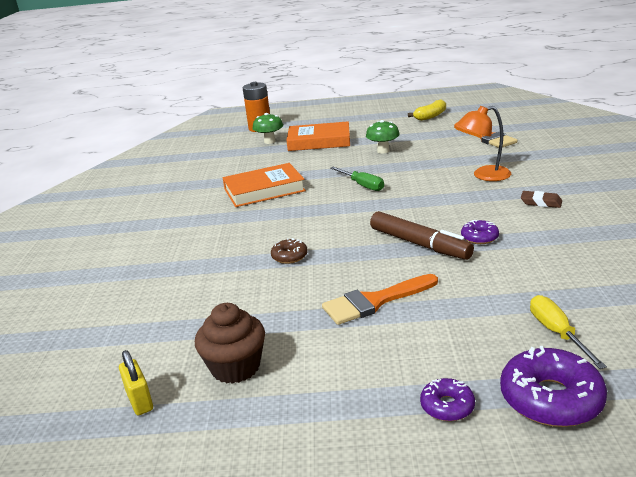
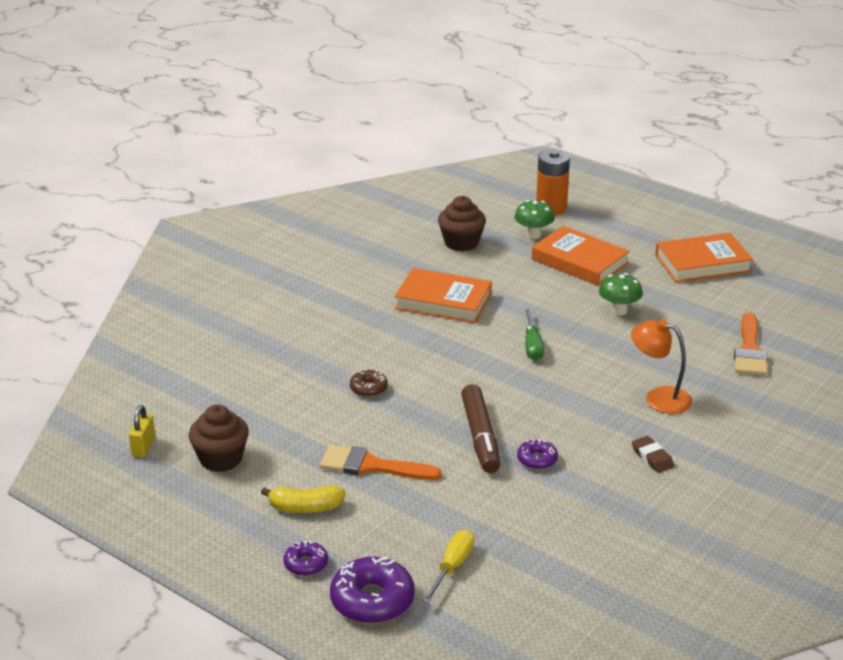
camera: 35 degrees right, 5 degrees up
yellow banana [408,99,446,121] -> yellow banana moved to [261,485,346,513]
none -> brown cupcake [438,196,486,251]
none -> orange book [655,233,753,283]

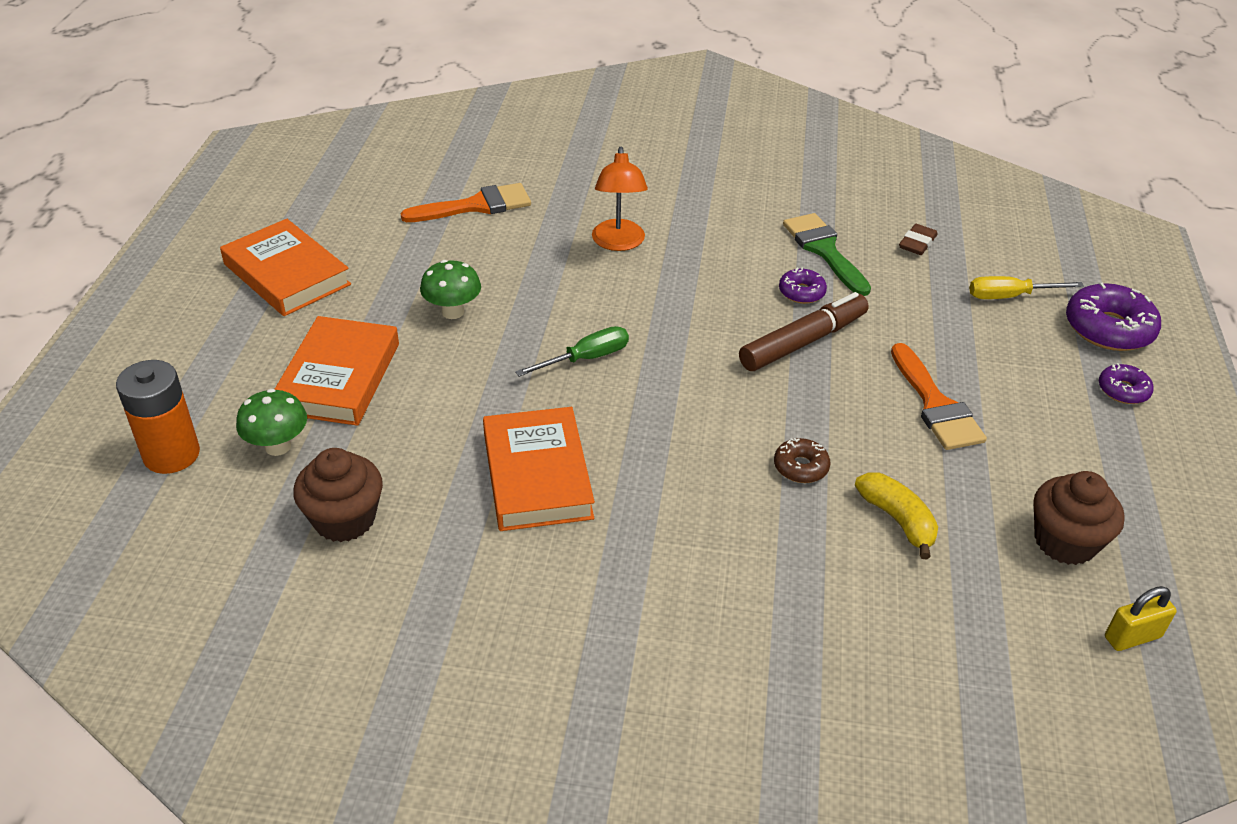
camera: 120 degrees left, 10 degrees up
yellow banana [261,485,346,513] -> yellow banana moved to [855,472,938,559]
brown eraser [632,436,674,473] -> brown eraser moved to [899,224,938,255]
none -> green brush [783,213,871,296]

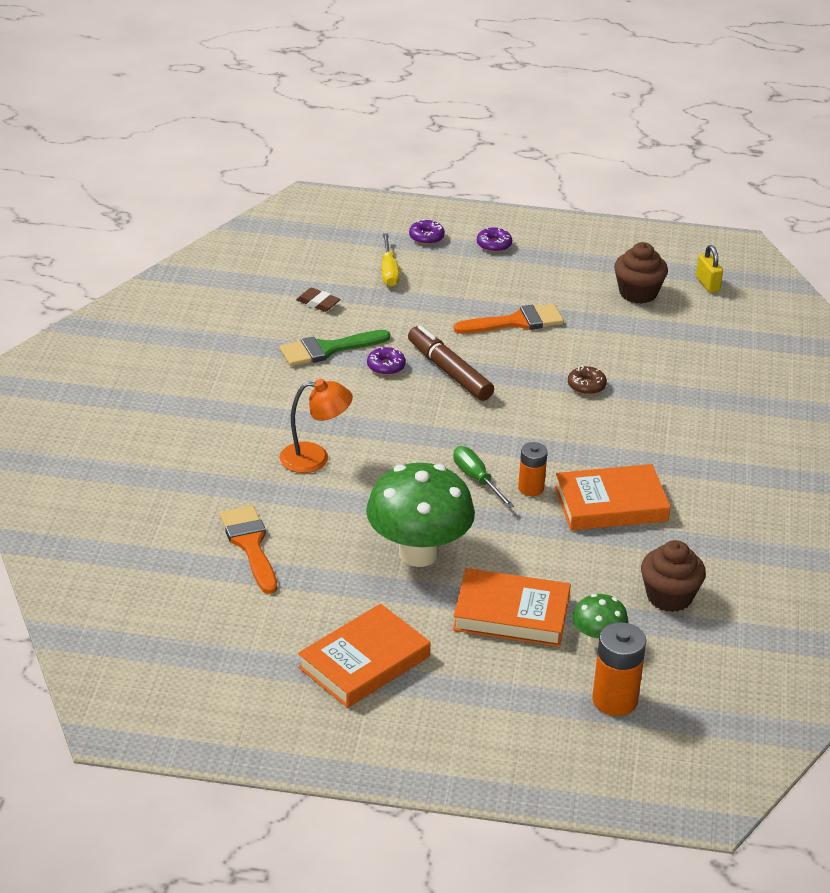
camera: 90 degrees left, 5 degrees down
green mushroom [420,260,481,319] -> green mushroom [366,463,475,567], size x2.01
yellow banana [855,472,938,559] -> none
purple donut [1066,283,1161,351] -> purple donut [409,220,445,245], size x0.54
none -> orange battery [518,442,548,496]

